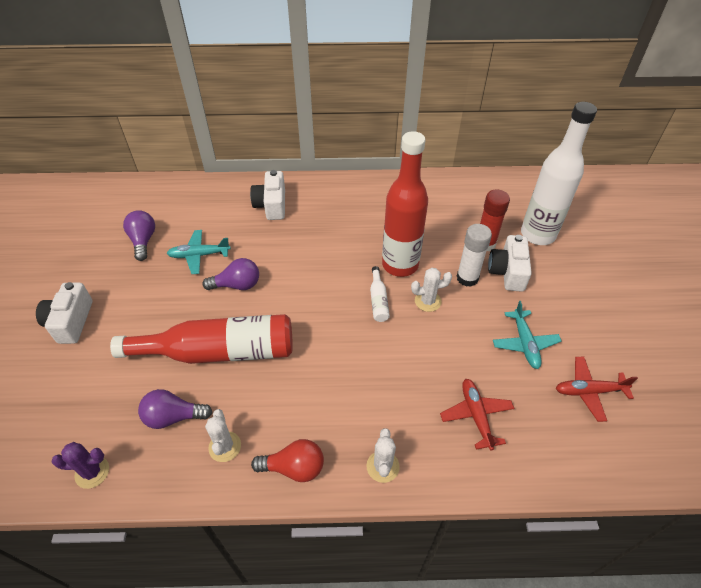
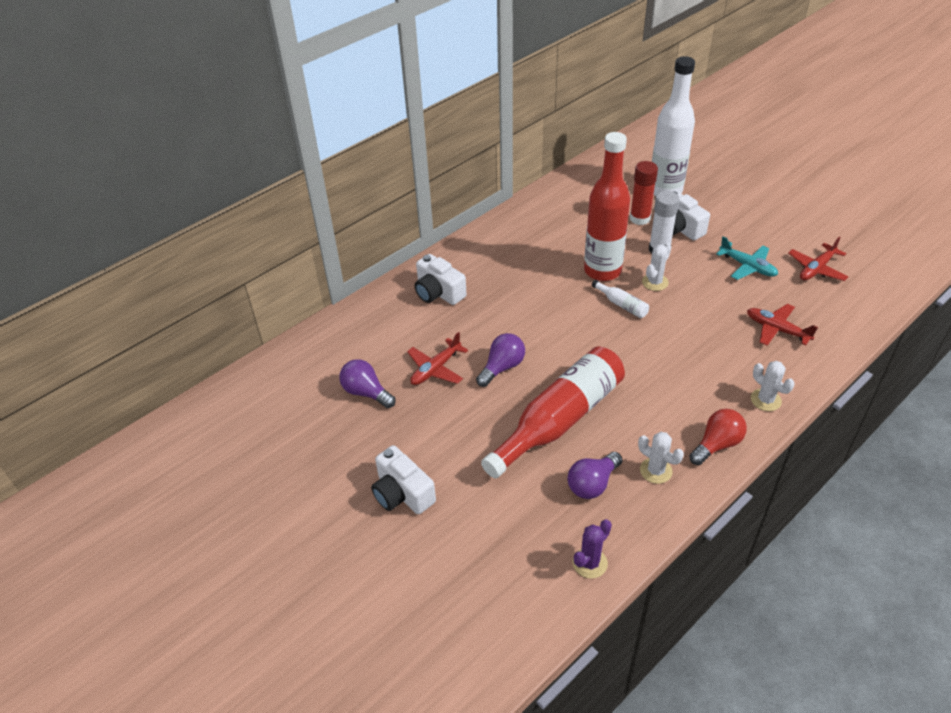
camera: 40 degrees left, 5 degrees down
turquoise plane [167,230,231,274] -> red plane [407,332,468,385]

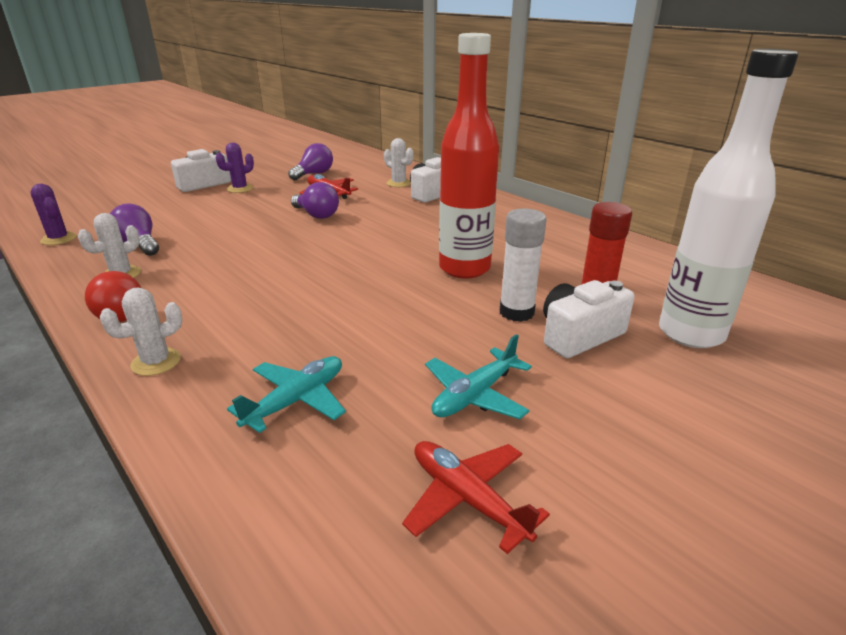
camera: 90 degrees right, 15 degrees down
red bottle [481,346,625,478] -> none
white bottle [592,280,649,318] -> none
white cactus [642,243,671,291] -> white cactus moved to [384,138,414,187]
red plane [747,304,818,346] -> turquoise plane [227,356,346,433]
none -> purple cactus [216,143,254,193]

